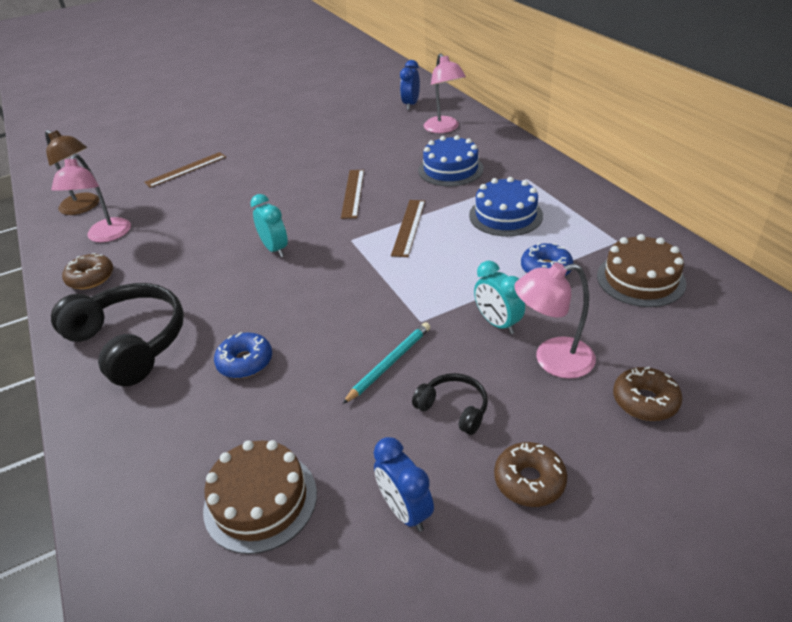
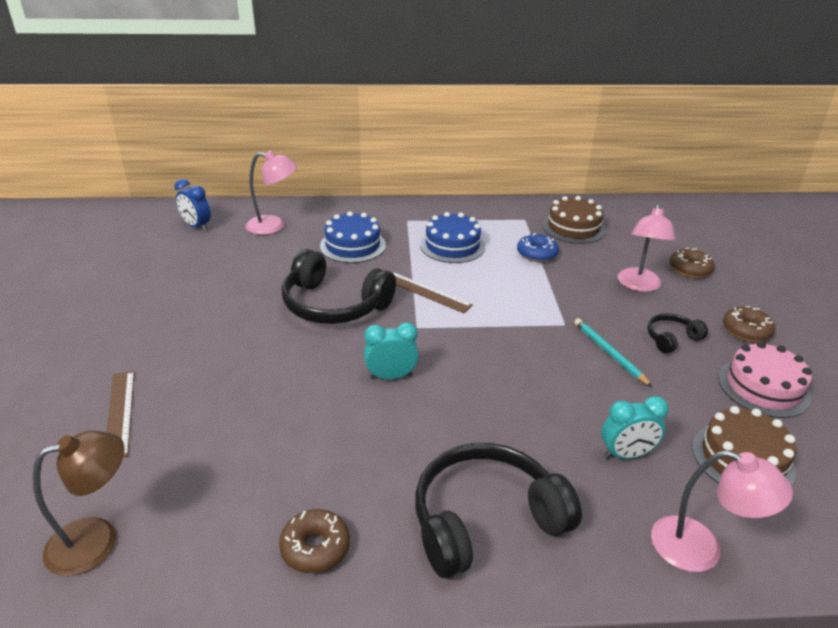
camera: 70 degrees left, 5 degrees down
pink lamp [51,154,131,242] -> pink lamp moved to [651,450,793,572]
blue donut [214,332,272,378] -> none
brown ruler [341,170,364,219] -> black headphones [282,249,396,324]
blue clock [374,437,434,532] -> pink cake [718,342,812,418]
turquoise clock [474,261,525,334] -> turquoise clock moved to [601,396,669,459]

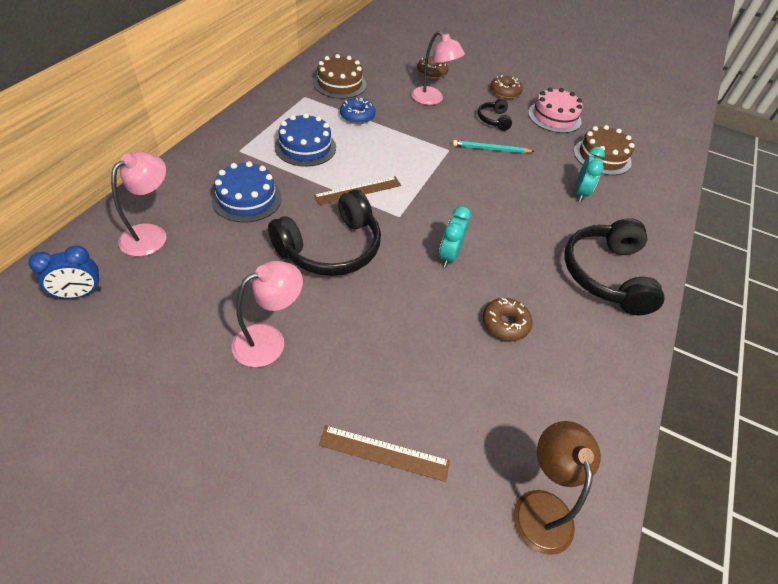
camera: 65 degrees left, 15 degrees up
brown donut [279,509,350,573] -> brown donut moved to [483,298,533,341]
pink lamp [651,450,793,572] -> pink lamp moved to [232,261,303,367]

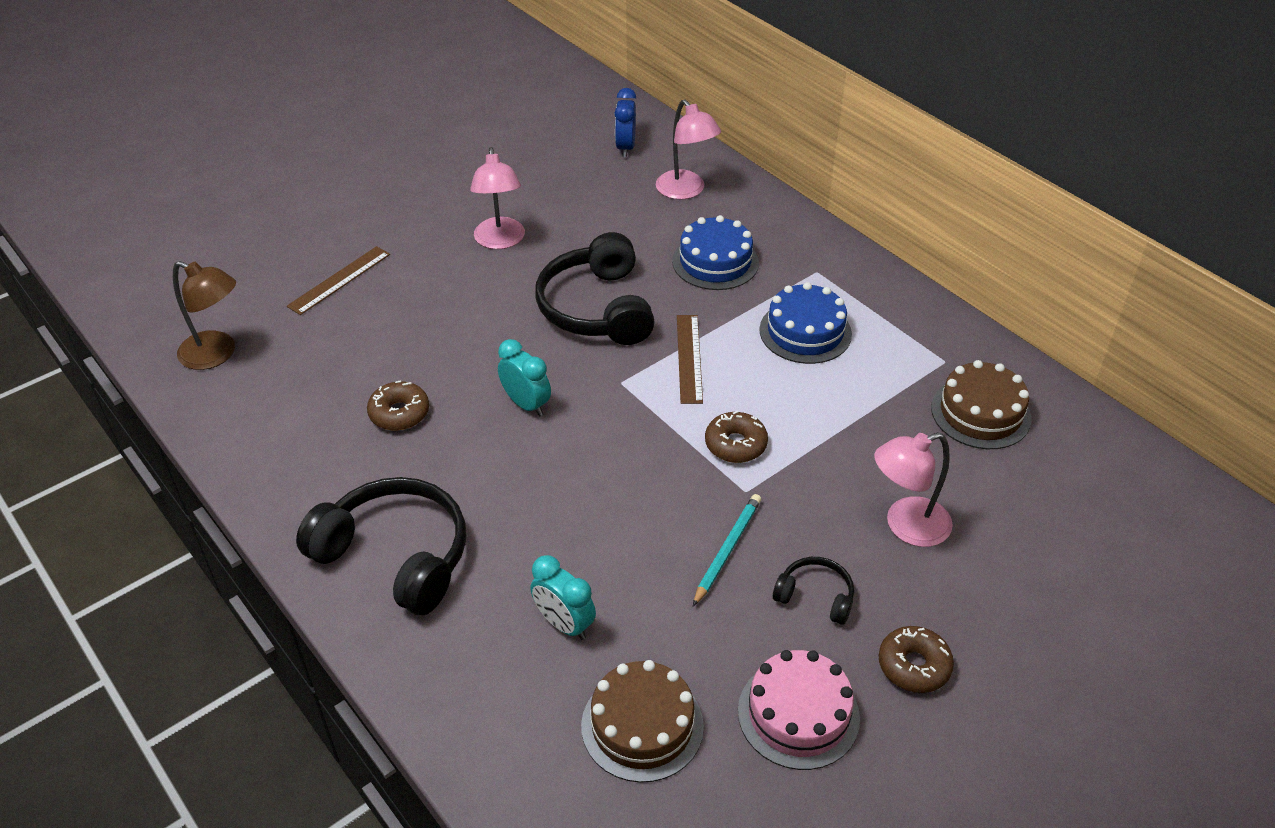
camera: 120 degrees right, 5 degrees down
blue donut [340,98,375,124] -> none
brown donut [417,57,448,79] -> brown donut moved to [705,411,768,463]

